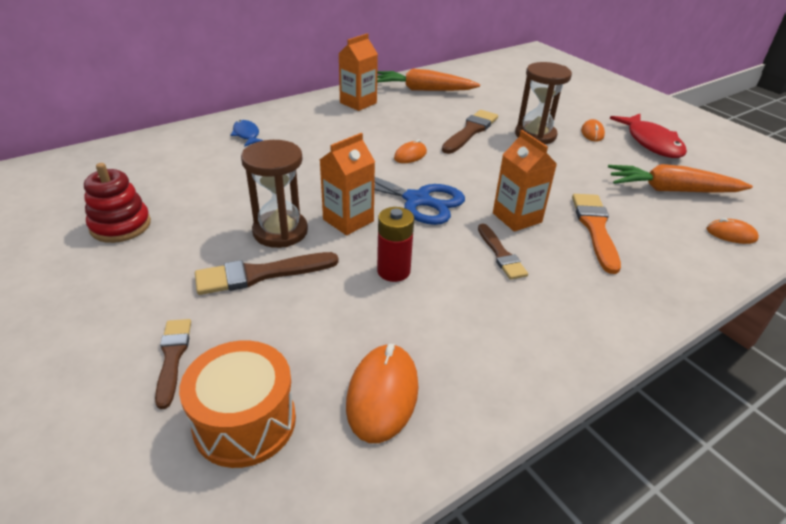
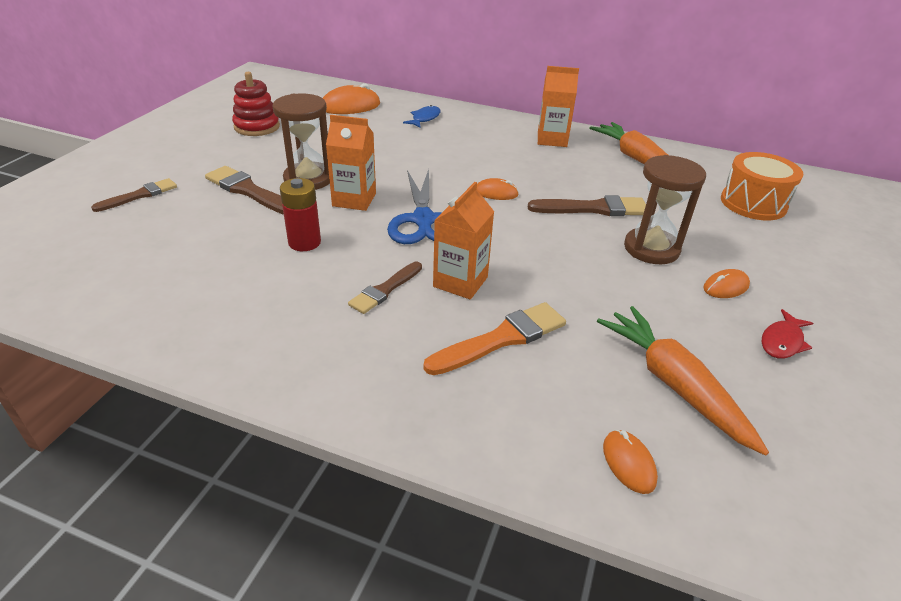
camera: 55 degrees right, 0 degrees up
orange drum [179,340,296,468] -> orange drum moved to [721,152,803,220]
orange mouse [346,344,419,443] -> orange mouse moved to [323,83,380,114]
red fish [610,113,687,158] -> red fish [762,309,813,358], size x0.55

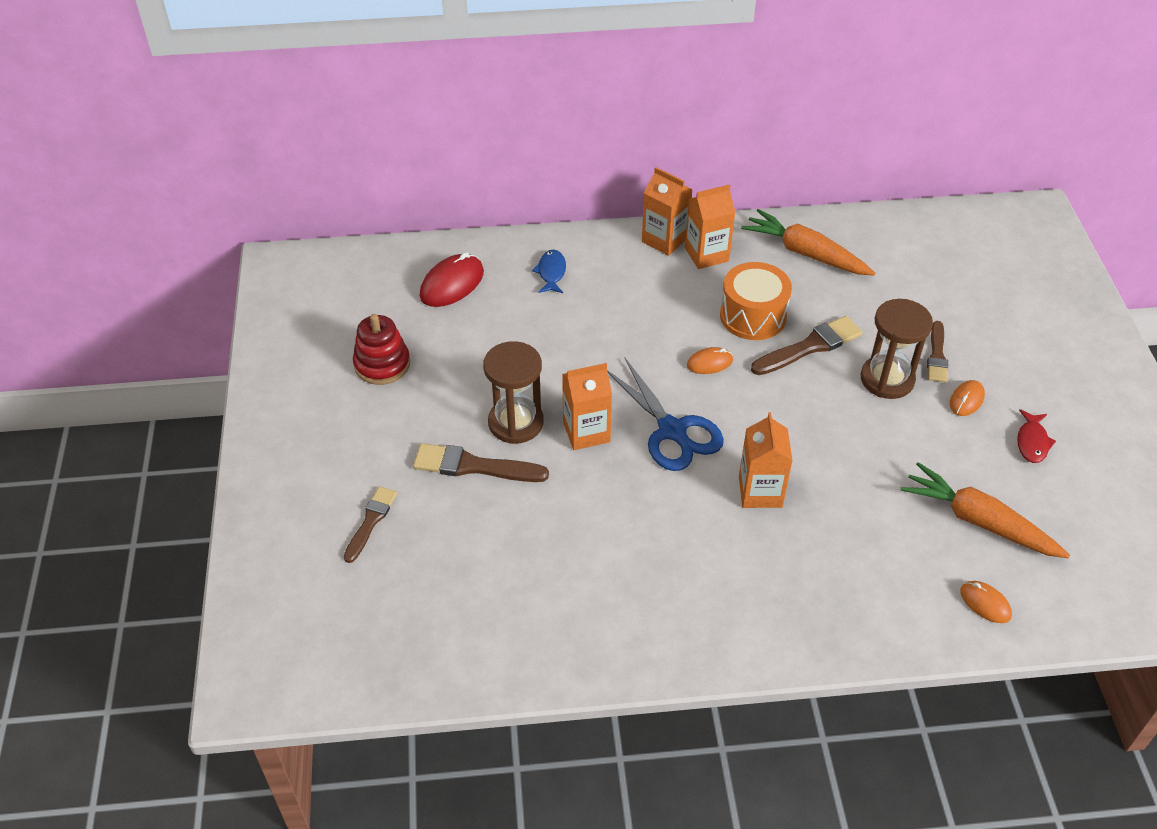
camera: 25 degrees left, 10 degrees up
red battery [280,178,321,251] -> none
orange mouse [323,83,380,114] -> red mouse [420,252,484,307]
brown brush [348,262,422,314] -> brown brush moved to [927,321,948,382]
orange brush [424,302,566,375] -> none
orange drum [721,152,803,220] -> orange drum moved to [720,262,792,340]
none -> orange carton [642,167,693,256]

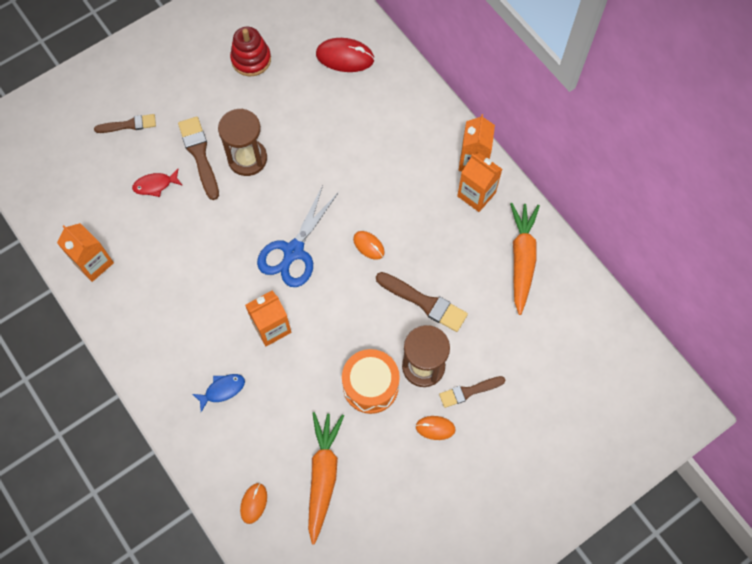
camera: 60 degrees right, 20 degrees up
blue fish [532,250,566,293] -> blue fish moved to [192,374,245,412]
orange carton [562,363,612,450] -> orange carton moved to [57,223,114,282]
orange drum [720,262,792,340] -> orange drum moved to [342,349,400,414]
red fish [1017,409,1056,463] -> red fish moved to [132,169,183,197]

